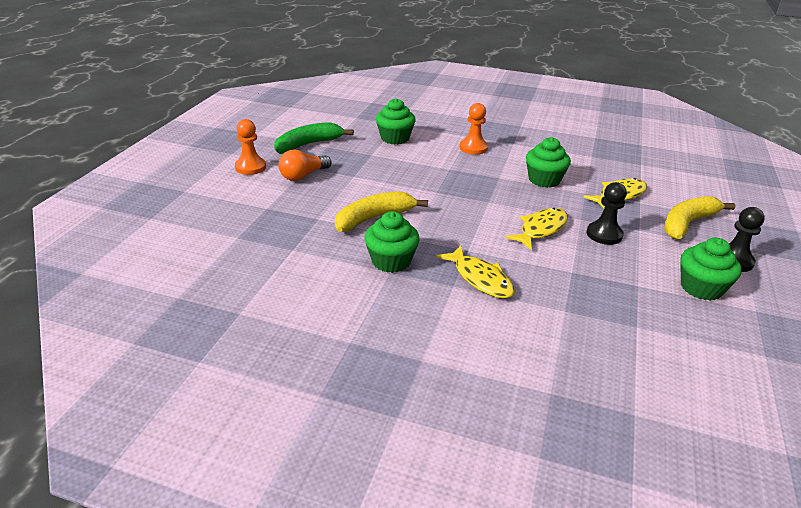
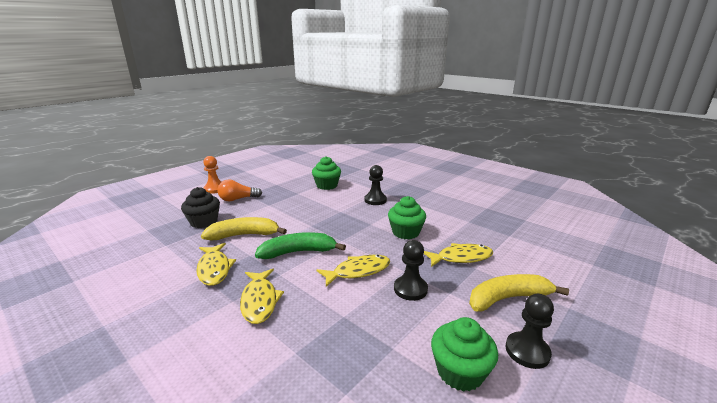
camera: 25 degrees right, 10 degrees down
green banana [274,122,354,154] -> green banana moved to [255,232,346,259]
green cupcake [365,211,420,273] -> yellow fish [196,243,236,286]
orange pawn [460,103,488,155] -> black pawn [365,165,387,205]
none -> black cupcake [181,187,220,228]

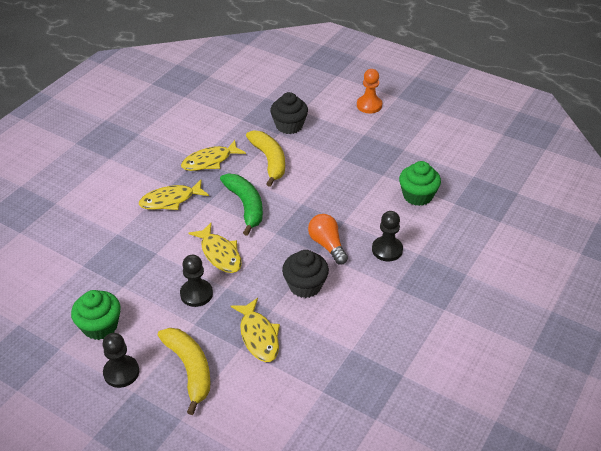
camera: 80 degrees right, 20 degrees up
orange light bulb [217,180,262,202] -> orange light bulb moved to [308,214,348,265]
green cupcake [388,196,426,240] -> black cupcake [282,250,329,298]

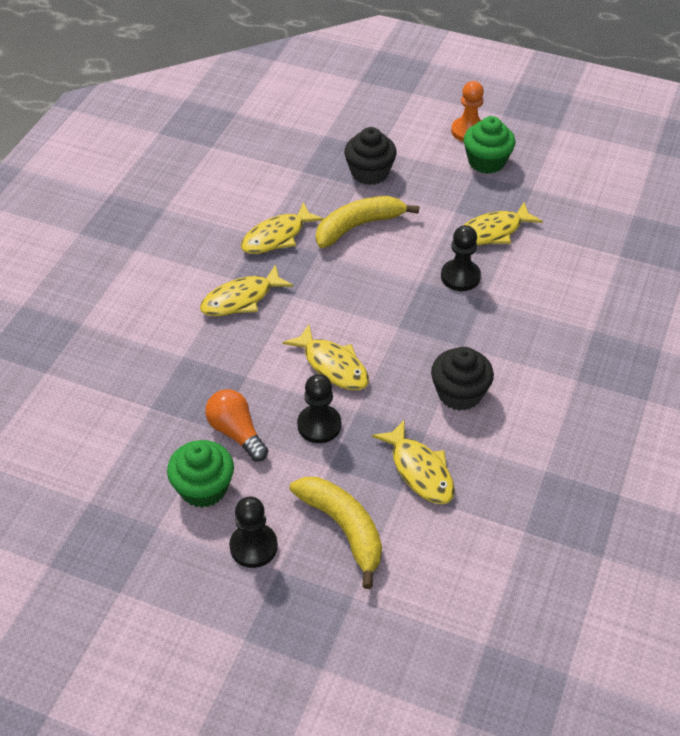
camera: 10 degrees left, 5 degrees up
green banana [220,174,263,236] -> none
yellow banana [246,130,285,187] -> yellow banana turned 90 degrees counterclockwise [316,196,419,248]
orange light bulb [308,214,348,265] -> orange light bulb moved to [205,389,268,461]
black pawn [372,211,403,261] -> black pawn moved to [441,225,481,291]
green cupcake [399,161,441,206] -> green cupcake moved to [464,116,515,174]
none -> yellow fish [464,202,543,246]

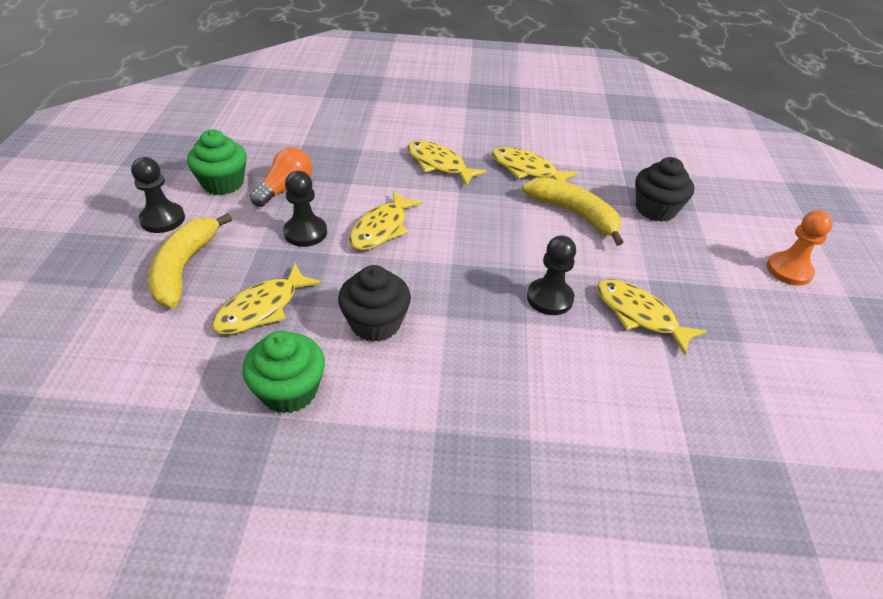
camera: 70 degrees right, 5 degrees down
yellow banana [289,477,382,589] -> yellow banana turned 150 degrees clockwise [148,213,232,308]
green cupcake [464,116,515,174] -> green cupcake moved to [242,331,325,414]

